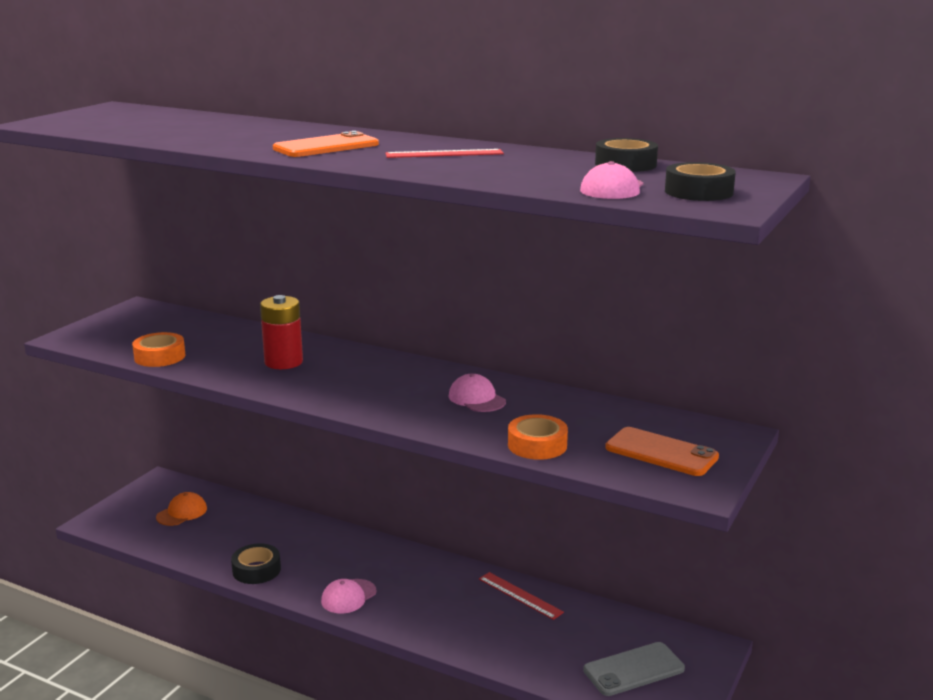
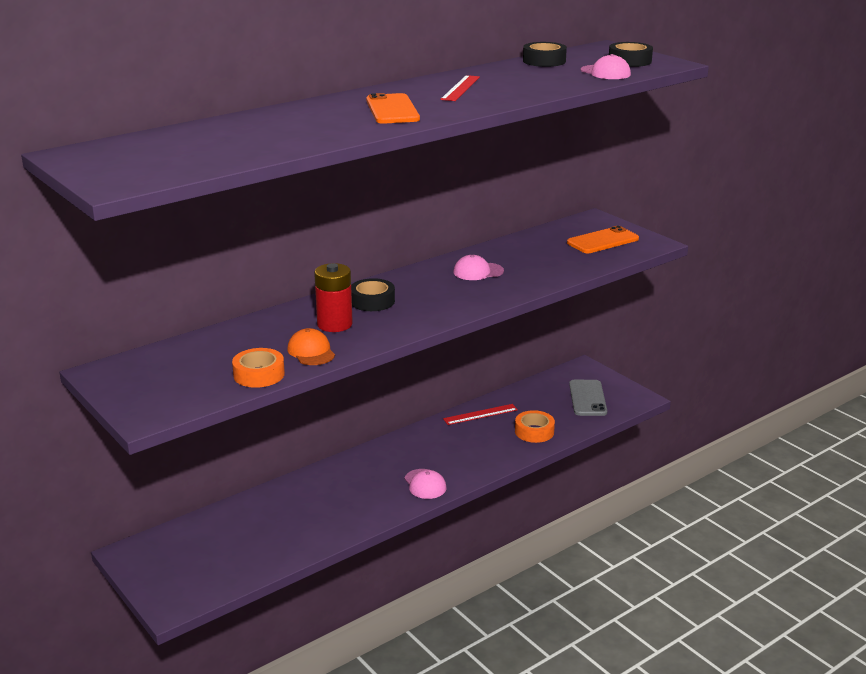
camera: 65 degrees left, 5 degrees up
orange cap [156,492,207,526] -> orange cap moved to [287,328,335,365]
black tape [231,543,281,584] -> black tape moved to [351,278,395,311]
orange tape [508,414,568,460] -> orange tape moved to [515,410,555,443]

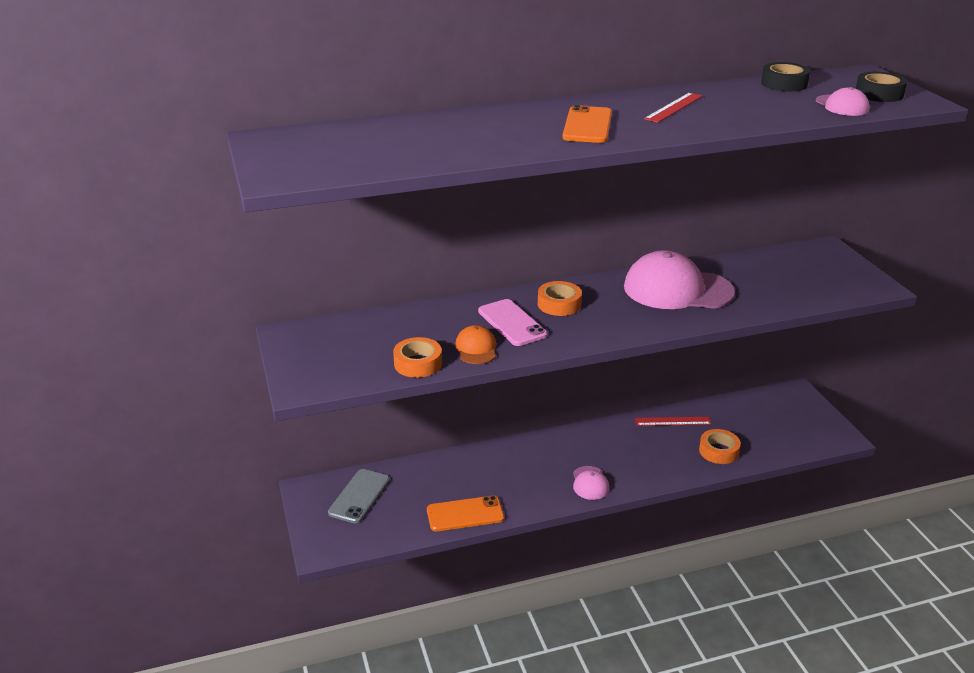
camera: 20 degrees right, 5 degrees up
red battery [314,263,353,332] -> pink phone [478,299,547,346]
black tape [351,278,395,311] -> orange tape [538,281,582,316]
pink cap [453,255,504,280] -> pink cap [624,250,735,309], size x2.13
orange phone [567,226,639,253] -> orange phone moved to [427,496,504,532]
grey phone [569,380,607,416] -> grey phone moved to [328,469,390,524]

